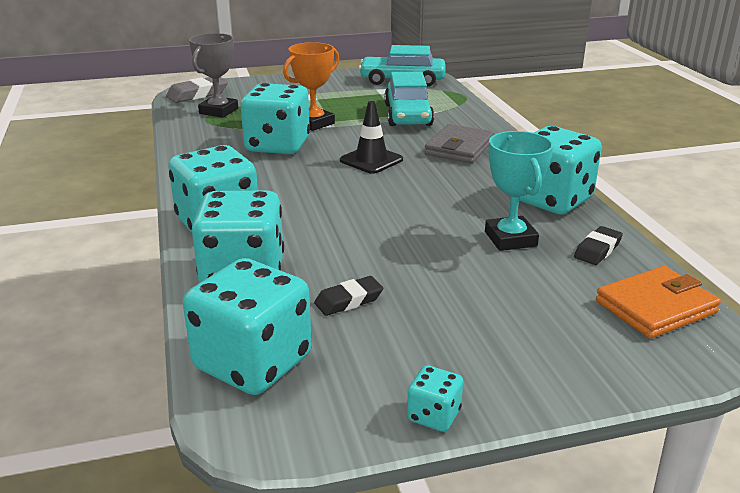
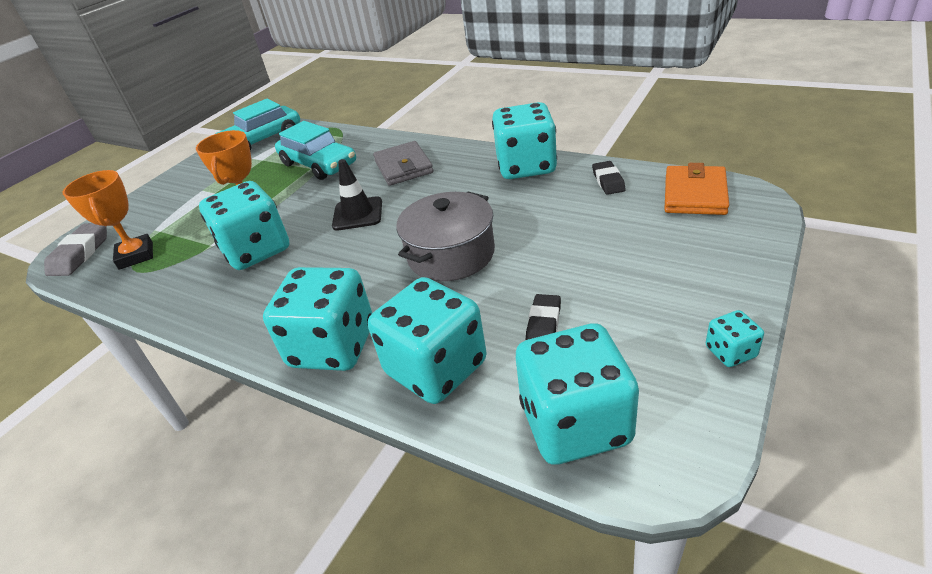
camera: 40 degrees left, 10 degrees up
grey trophy [189,33,238,118] -> orange trophy [63,170,153,270]
turquoise trophy [485,131,554,251] -> none
none -> grey pot [396,192,495,281]

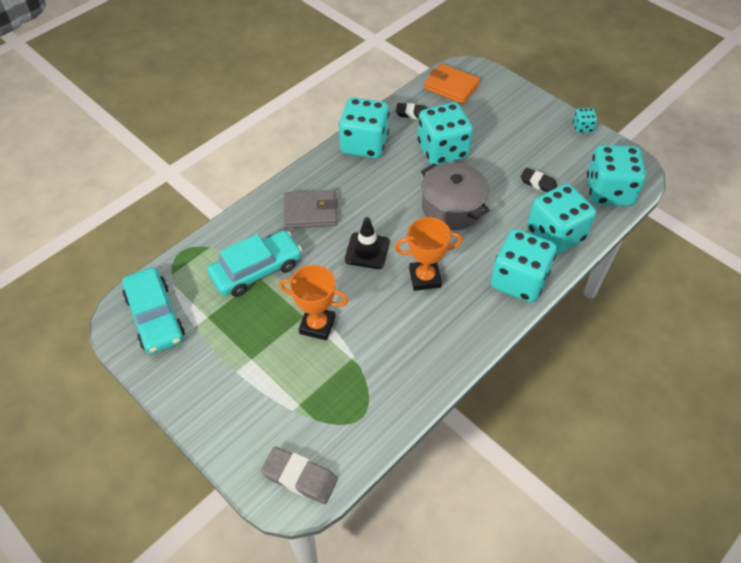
camera: 80 degrees left, 15 degrees up
orange trophy [63,170,153,270] -> orange trophy moved to [394,217,462,291]
turquoise dice [199,181,289,270] -> turquoise dice moved to [417,102,473,165]

